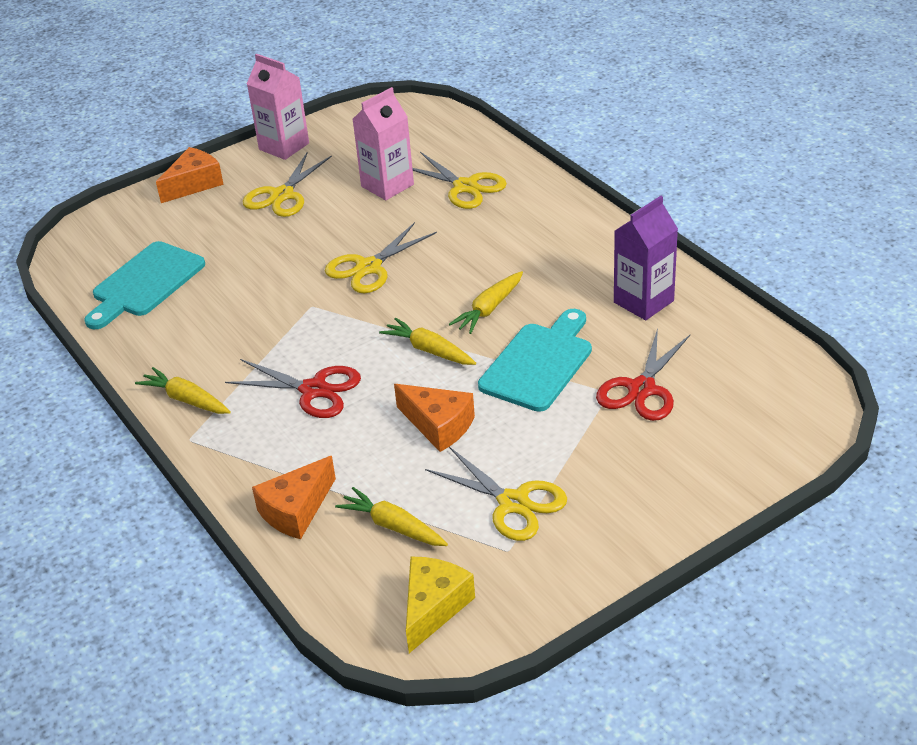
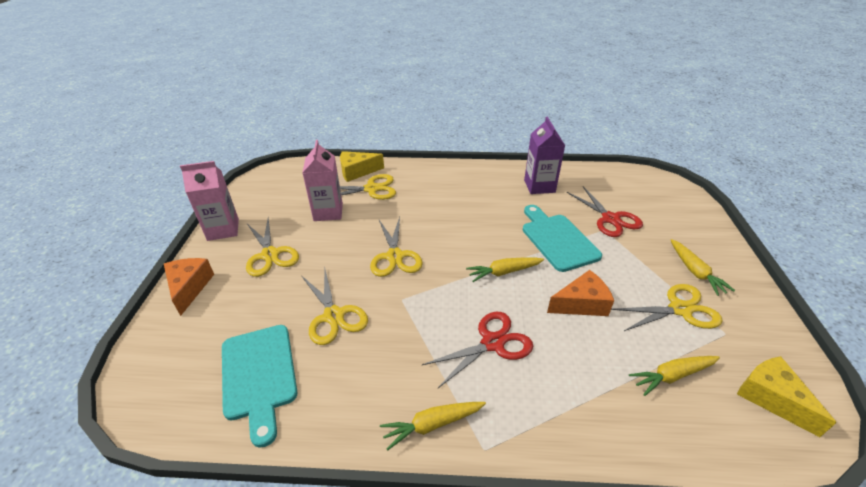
camera: 55 degrees left, 0 degrees up
orange cheese [252,456,336,539] -> none
yellow carrot [449,271,523,334] -> yellow carrot moved to [671,239,735,296]
none -> yellow scissors [301,270,368,345]
none -> yellow cheese [340,151,384,182]

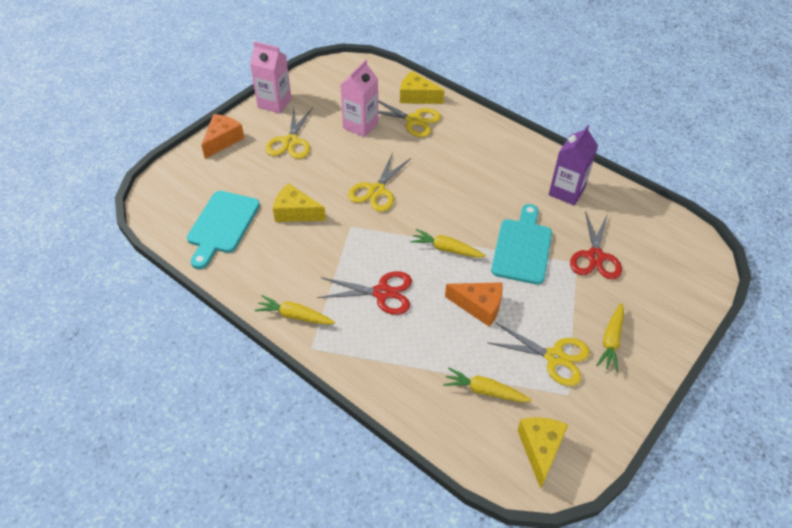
camera: 35 degrees right, 10 degrees up
yellow scissors [301,270,368,345] -> yellow cheese [273,183,326,222]

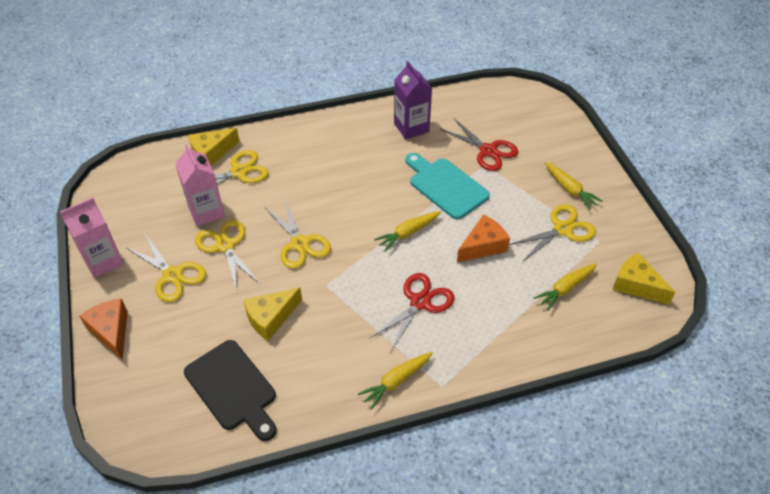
camera: 55 degrees left, 0 degrees up
turquoise cutting board [187,191,260,269] -> black cutting board [184,340,277,441]
none -> yellow scissors [195,220,260,290]

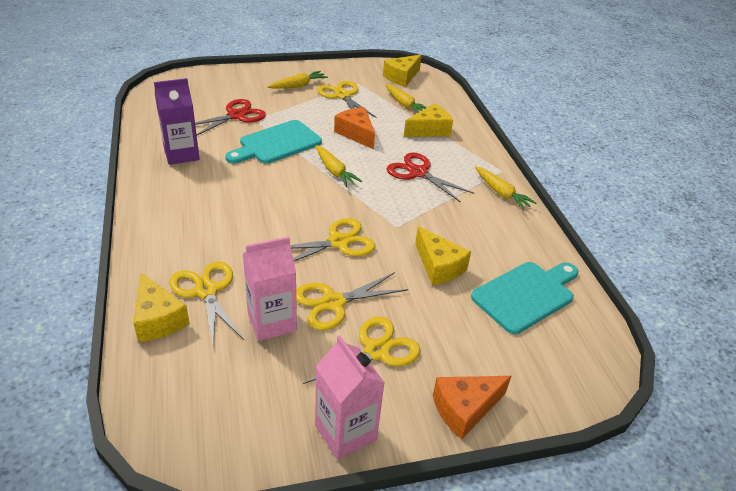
camera: 90 degrees left, 10 degrees down
black cutting board [184,340,277,441] -> turquoise cutting board [471,262,578,334]
none -> yellow cheese [404,104,453,137]

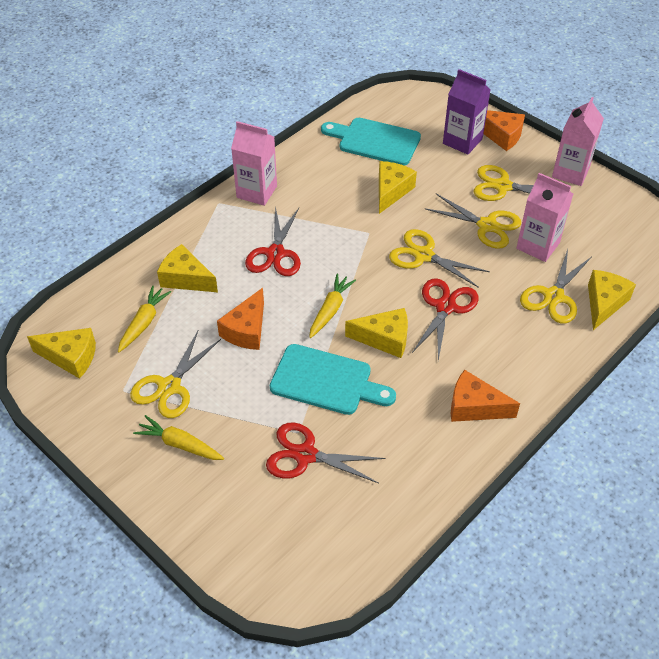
camera: 120 degrees left, 10 degrees up
purple carton [154,78,200,165] -> purple carton moved to [443,69,491,155]
yellow carrot [475,167,536,210] -> pink carton [231,121,277,206]
none -> yellow cheese [345,308,408,358]
none -> red scissors [412,278,479,361]
none -> orange cheese [451,370,520,422]

